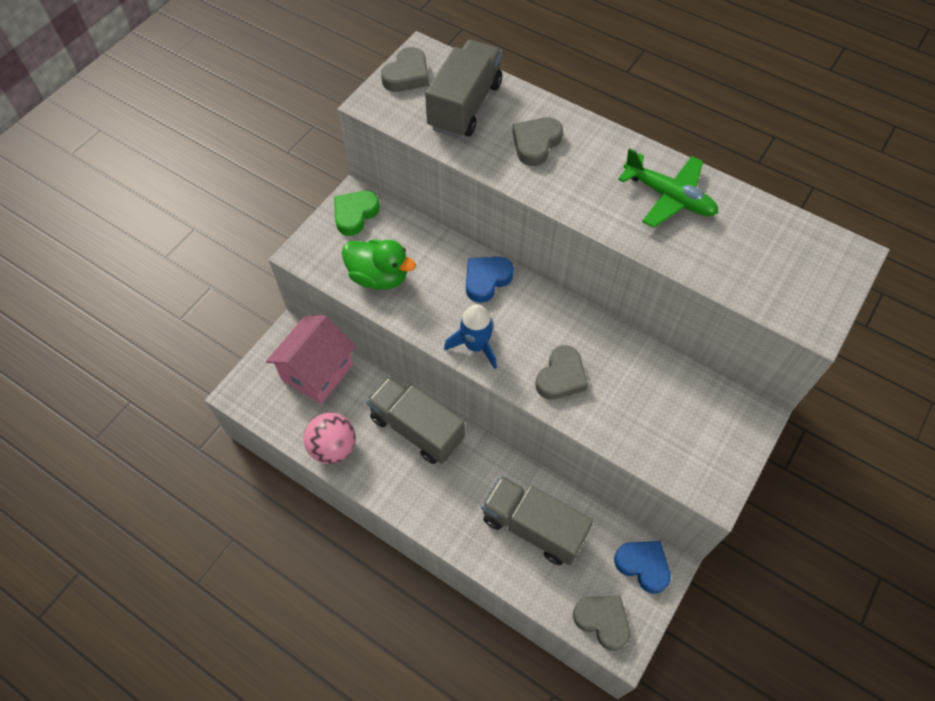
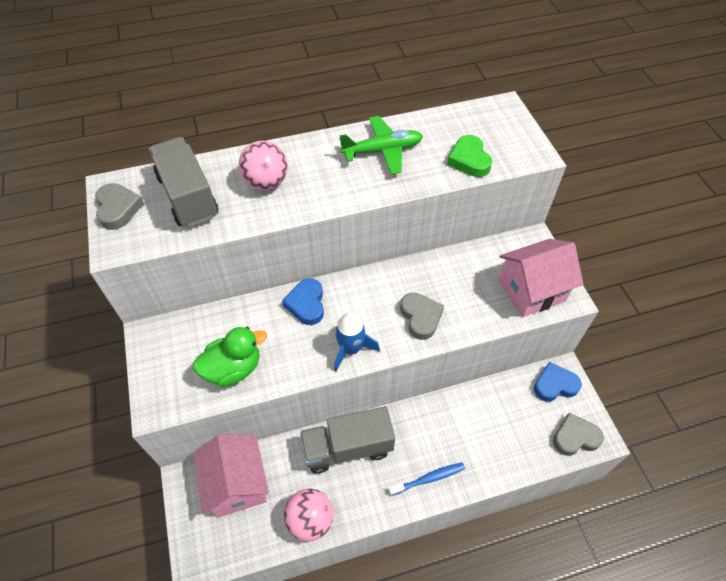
camera: 50 degrees left, 5 degrees down
green heart [334,191,380,236] -> green heart moved to [447,135,492,177]
grey truck [481,475,593,565] -> none
grey heart [513,117,563,166] -> pink ball [238,140,288,190]
none -> blue toothbrush [389,463,465,496]
none -> pink house [499,239,583,317]

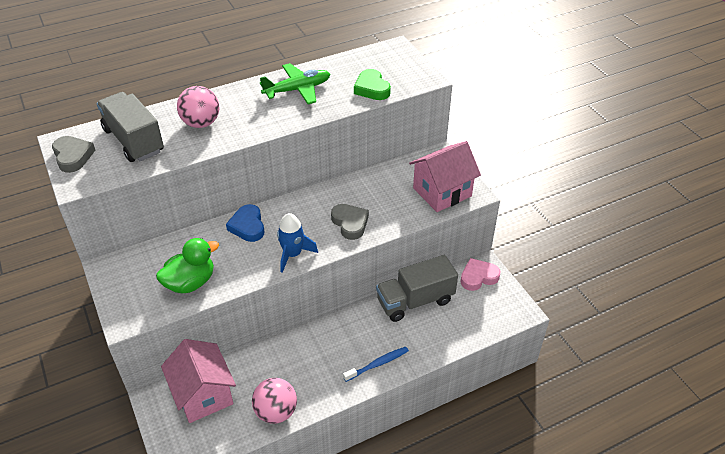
camera: 10 degrees left, 10 degrees down
grey truck [300,406,395,474] -> grey truck moved to [376,255,458,322]
blue heart [534,362,582,402] -> pink heart [461,258,500,291]
grey heart [553,413,604,456] -> none

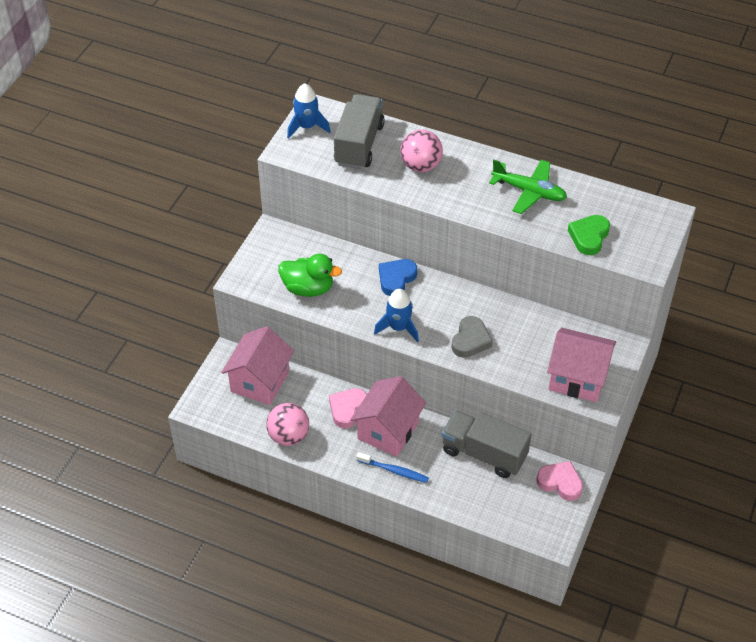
camera: 50 degrees right, 5 degrees up
grey heart [52,136,95,173] -> blue rocket [287,83,331,139]
none -> pink heart [329,388,367,428]
none -> pink house [350,376,426,457]

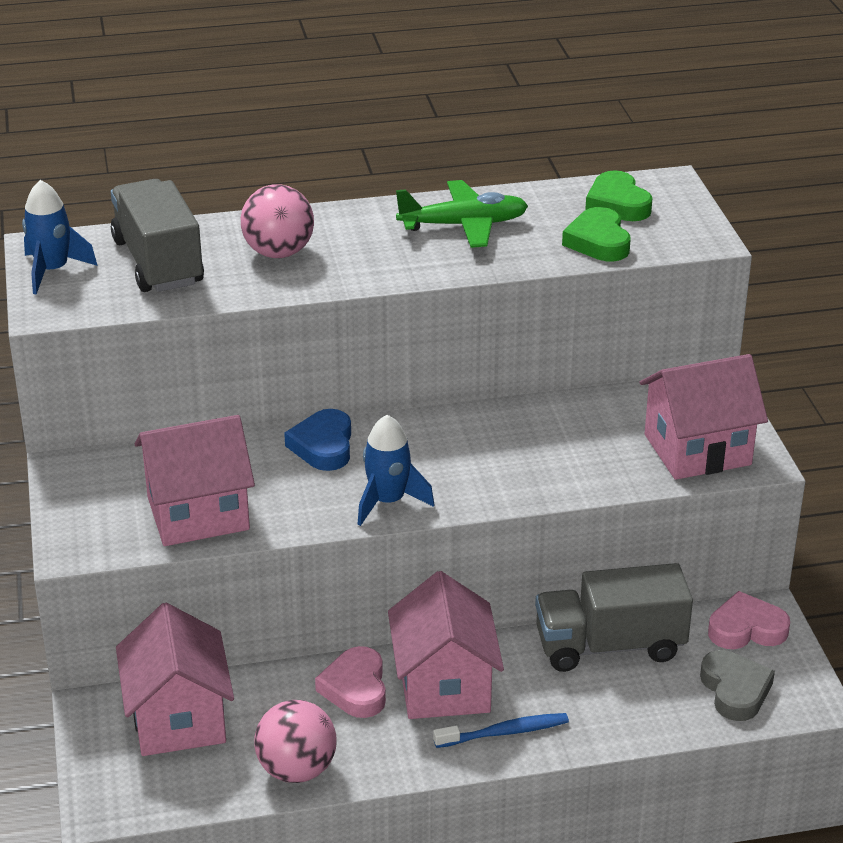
camera: 35 degrees left, 15 degrees down
green duck [278,254,342,297] -> pink house [135,415,255,546]
grey heart [452,316,493,358] -> grey heart moved to [700,650,775,721]
none -> green heart [585,170,653,221]

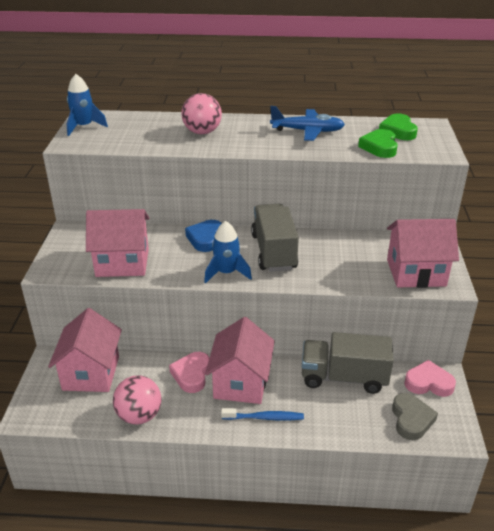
camera: 15 degrees right, 0 degrees up
grey truck [111,179,204,292] -> grey truck moved to [251,204,299,272]
green plane [396,180,528,248] -> blue plane [270,106,345,141]

